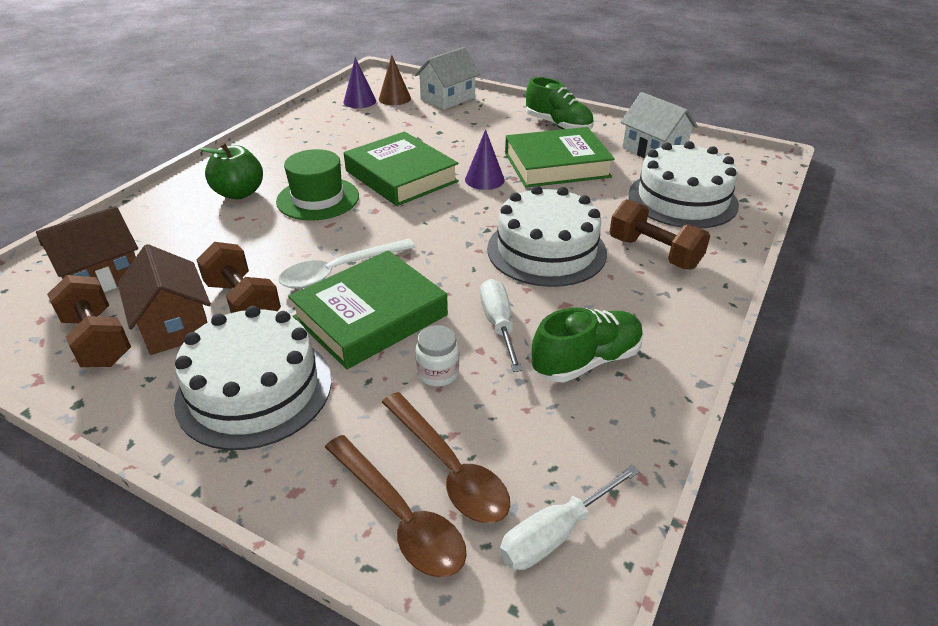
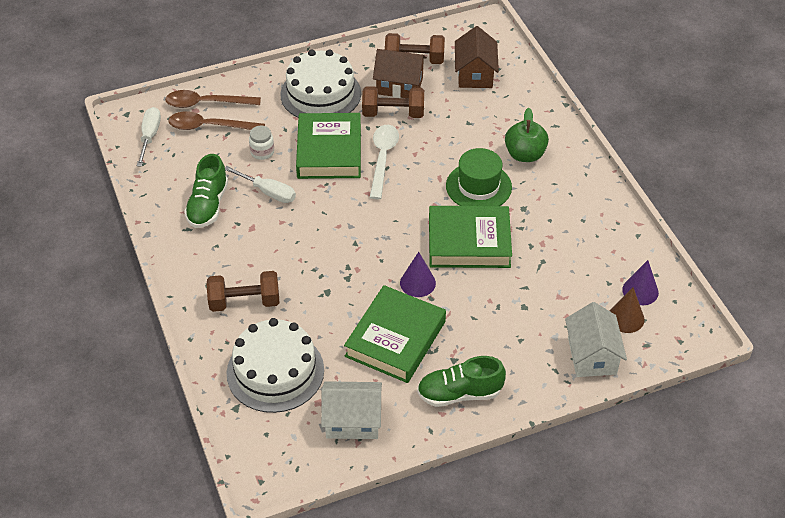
camera: 130 degrees right, 10 degrees up
white cake [487,186,607,287] -> none

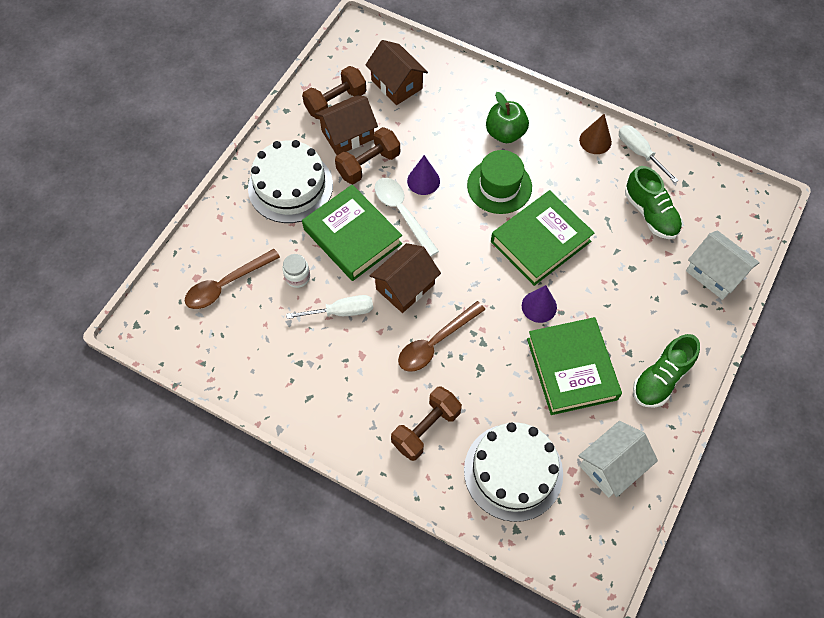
camera: 40 degrees left, 15 degrees up
white screwdriver [137,107,161,167] -> white screwdriver moved to [619,125,679,183]
brown spoon [165,90,261,108] -> brown spoon moved to [398,301,486,372]
green shoe [184,154,228,228] -> green shoe moved to [625,166,682,239]
brown cone [610,287,645,333] -> brown cone moved to [579,114,612,154]
purple cone [622,260,659,305] -> purple cone moved to [407,155,440,195]
none -> brown house [369,243,441,313]

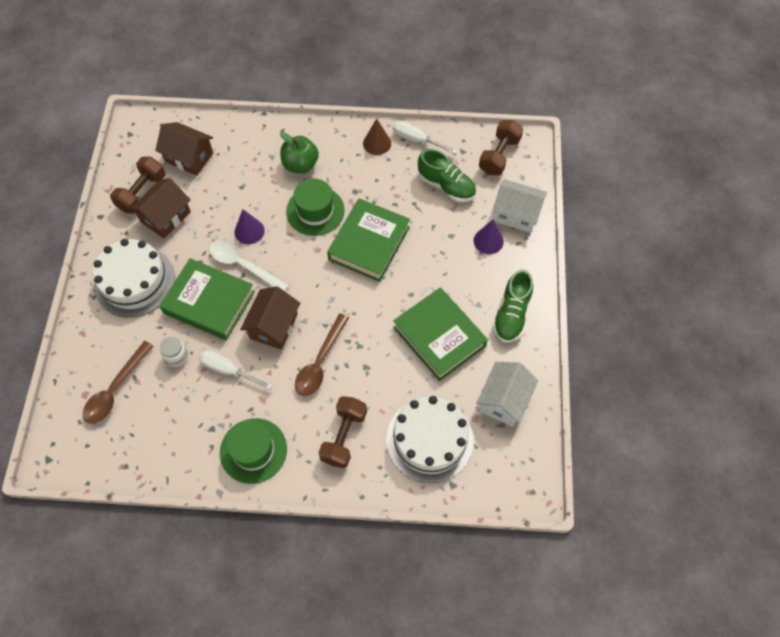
camera: 25 degrees left, 0 degrees up
white screwdriver [286,295,373,319] -> white screwdriver turned 120 degrees counterclockwise [199,350,272,390]
brown dumbbell [335,127,400,184] -> brown dumbbell moved to [479,120,523,175]
purple cone [522,285,557,323] -> purple cone moved to [474,219,504,254]
none -> green hat [220,418,287,484]

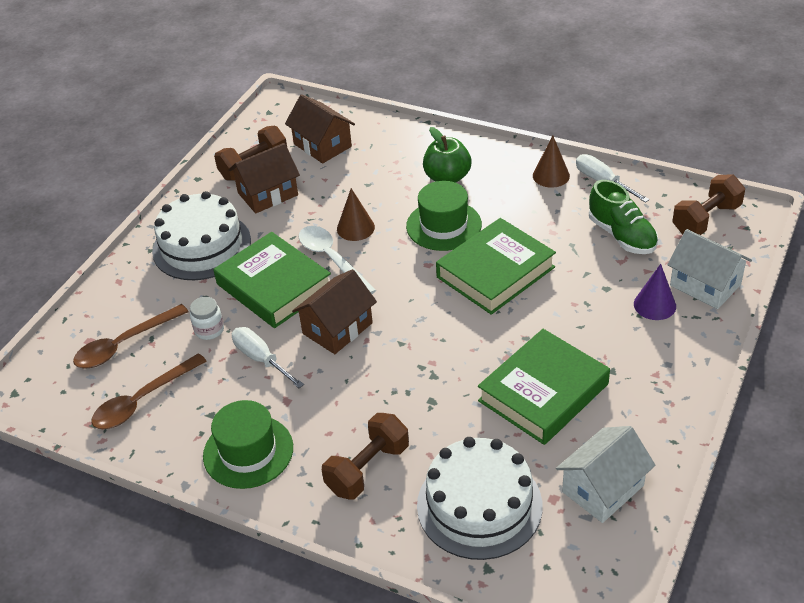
camera: 25 degrees right, 20 degrees down
purple cone [235,209,265,244] -> brown cone [337,188,375,241]
brown spoon [295,314,349,396] -> brown spoon moved to [91,353,207,429]
green book [393,287,488,381] -> green book turned 60 degrees clockwise [478,329,610,445]
green shoe [493,270,533,342] -> none

